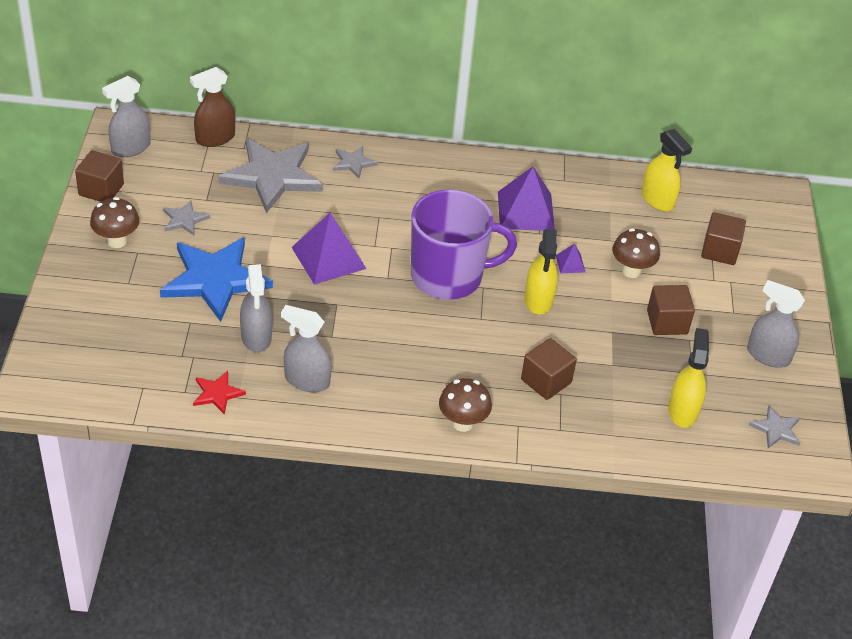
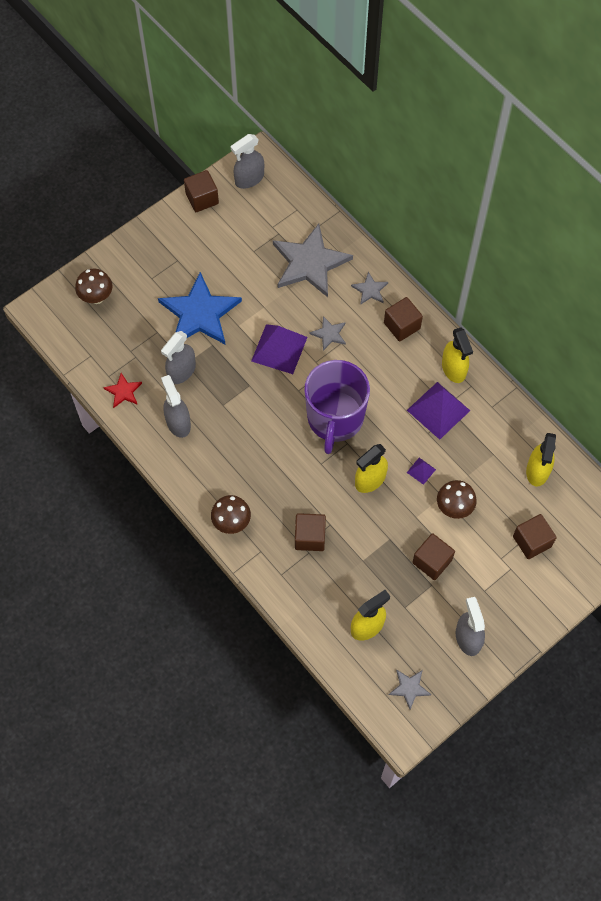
camera: 50 degrees right, 20 degrees up
brown mushroom [90,197,140,248] -> brown mushroom moved to [75,269,112,304]
grey spray bottle [102,76,151,157] -> grey spray bottle turned 45 degrees counterclockwise [231,134,264,189]
grey star [163,200,210,235] -> grey star moved to [309,316,346,351]
brown spray bottle [190,67,235,147] -> none
purple mug [411,190,517,300] -> purple mug turned 60 degrees clockwise [304,360,370,454]
none -> brown cube [384,297,423,342]
none -> yellow spray bottle [442,327,473,383]

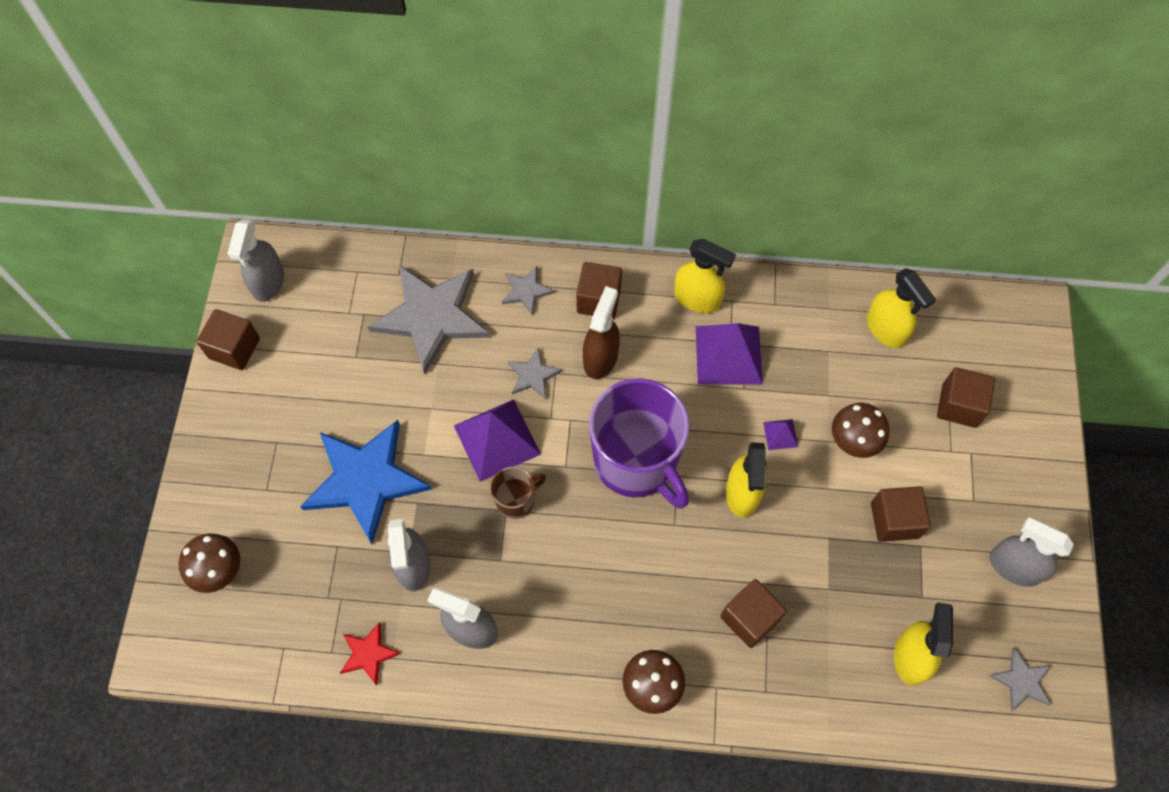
camera: 45 degrees left, 0 degrees up
none -> brown mug [491,467,546,519]
none -> brown spray bottle [583,286,620,379]

